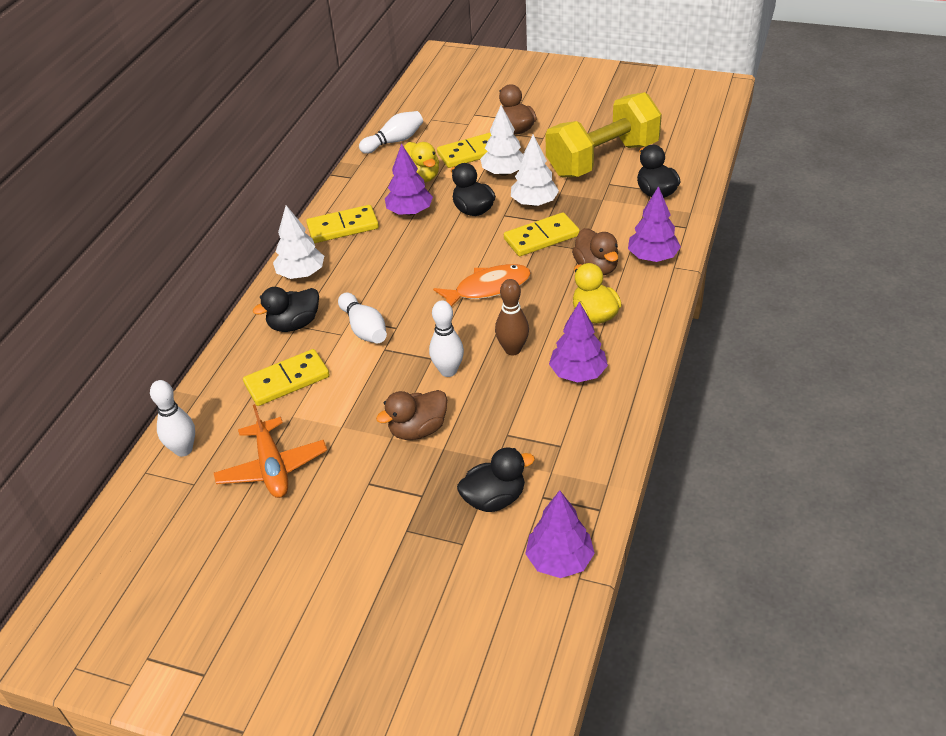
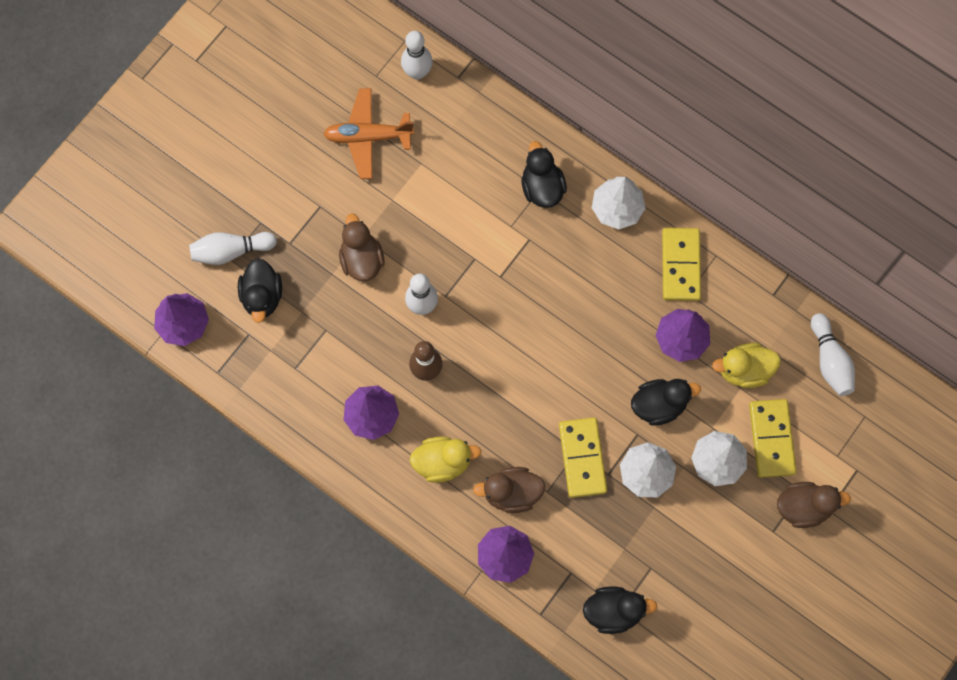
camera: 105 degrees right, 30 degrees up
yellow domino [243,349,330,406] -> none
white bowling pin [338,293,387,343] -> white bowling pin moved to [189,232,277,265]
orange fish [433,264,531,307] -> none
yellow dumbbell [546,92,662,178] -> none

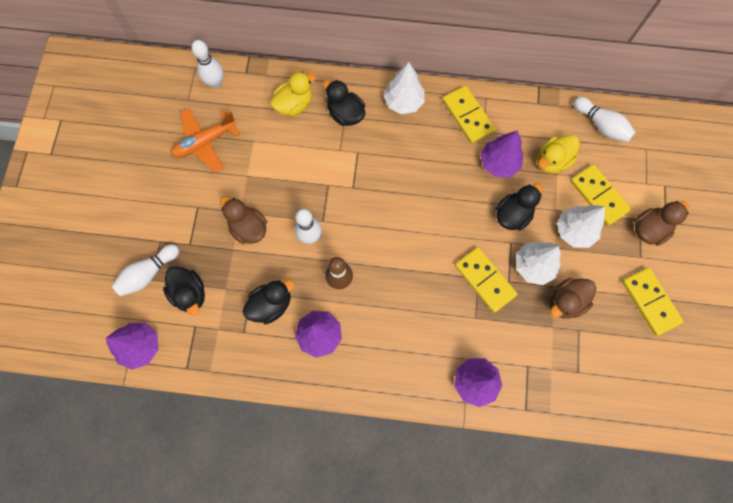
camera: 30 degrees left, 0 degrees up
yellow duck [410,437,481,483] -> yellow duck moved to [270,71,316,117]
brown duck [473,467,545,513] -> brown duck moved to [549,278,596,319]
black duck [583,587,657,634] -> black duck moved to [243,280,295,324]
none -> yellow domino [622,267,684,336]

